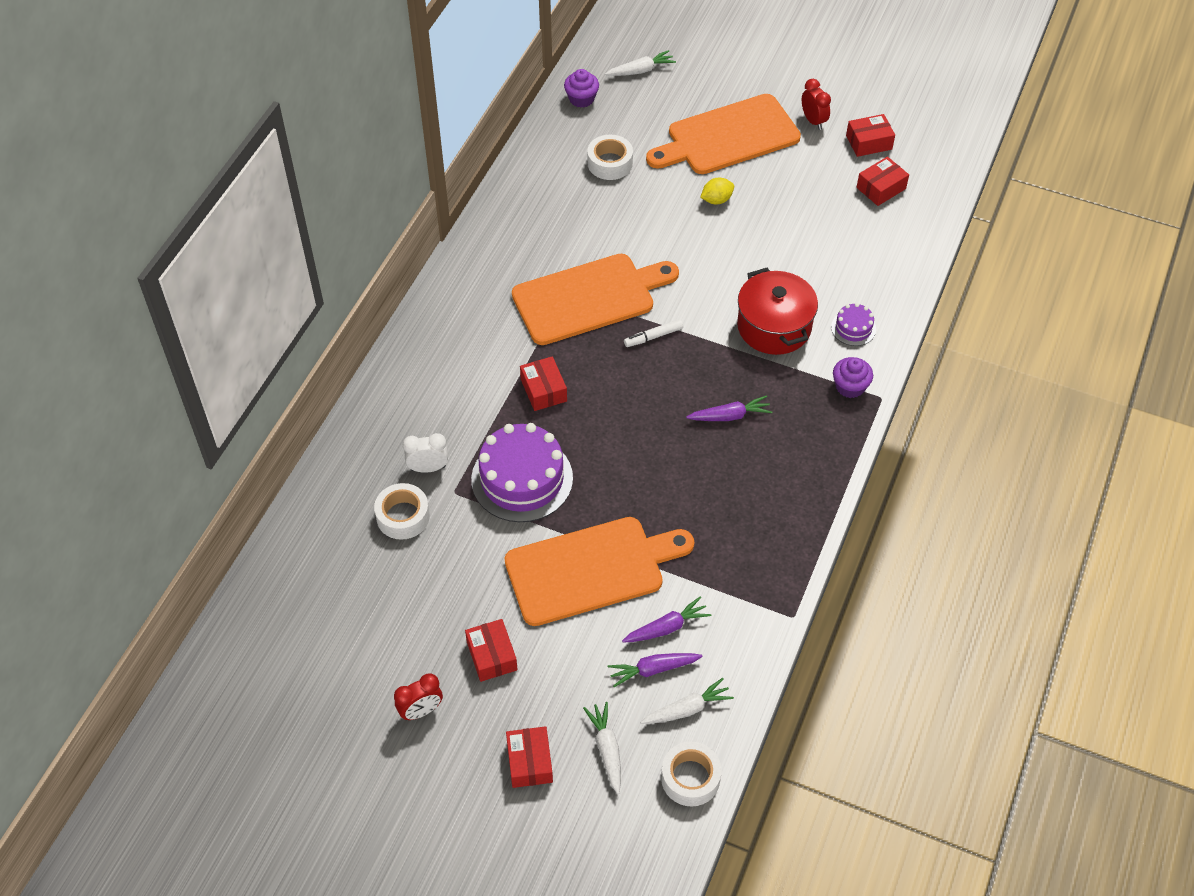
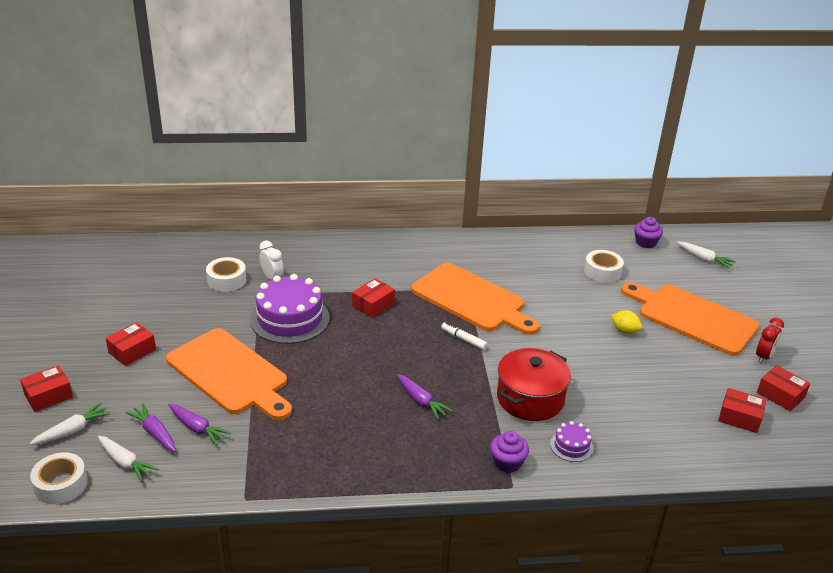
camera: 60 degrees right, 20 degrees down
red clock [394,673,443,720] -> none

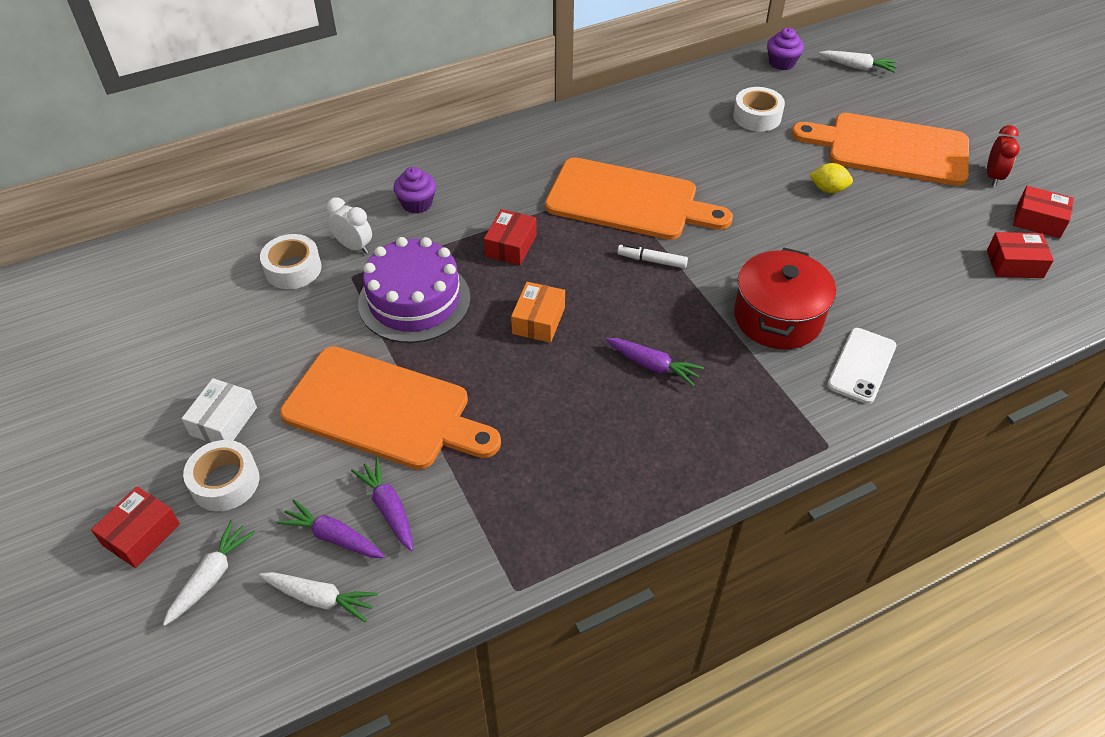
camera: 20 degrees left, 15 degrees up
white tape [30,452,88,504] -> white tape moved to [183,440,259,511]
red box [106,322,156,366] -> white box [181,378,257,443]
purple carrot [168,404,231,445] -> purple carrot turned 135 degrees counterclockwise [351,457,413,551]
purple cupcake [490,431,529,473] -> purple cupcake moved to [393,167,436,214]
purple cake [550,421,594,462] -> white phone [827,328,896,404]
none -> orange box [511,282,565,343]

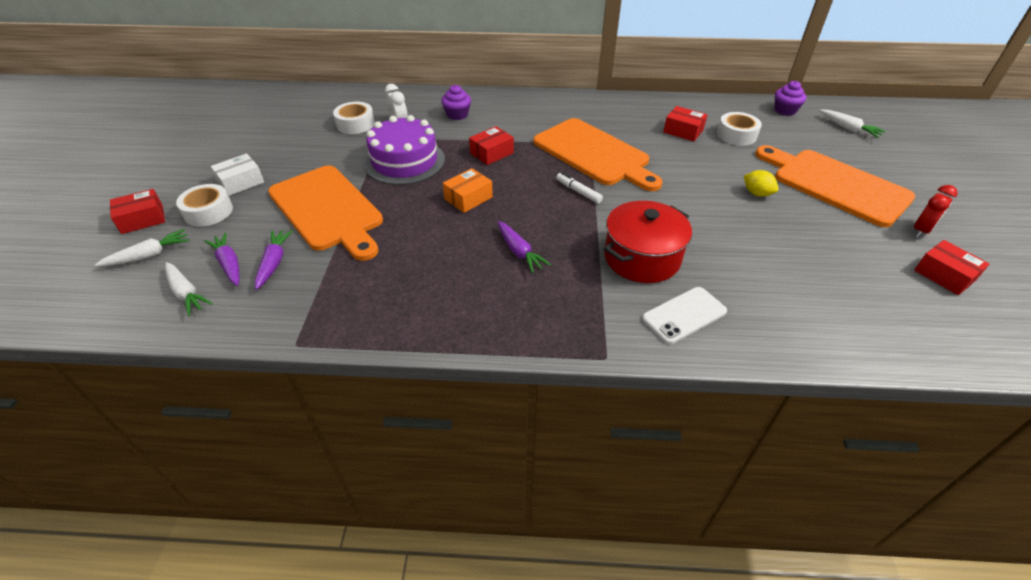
camera: 30 degrees right, 5 degrees down
red box [987,232,1054,278] -> red box moved to [663,106,707,142]

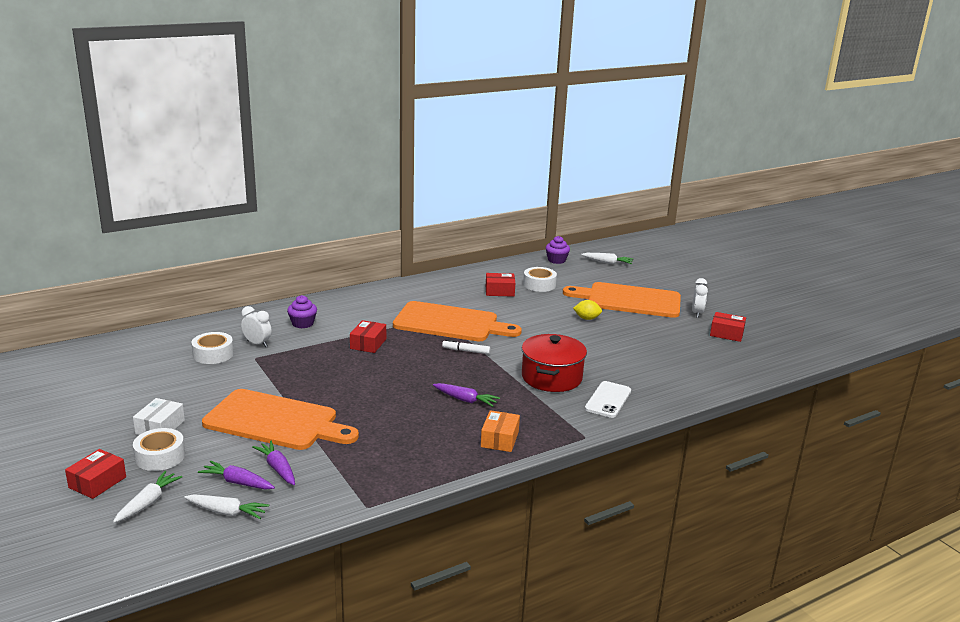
camera: 35 degrees left, 20 degrees down
purple cake [364,115,445,185] -> none
orange box [443,168,493,213] -> orange box moved to [481,410,520,452]
red clock [914,185,958,238] -> white clock [692,278,708,318]

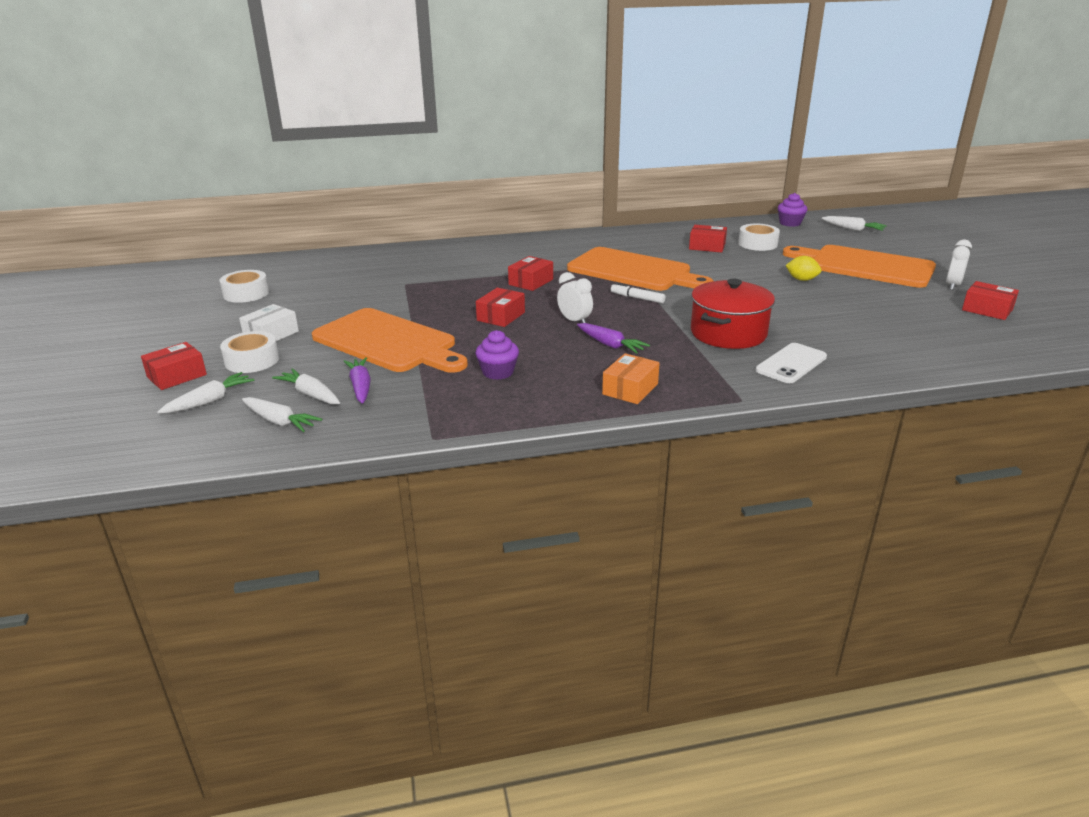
camera: 20 degrees right, 5 degrees up
white tape [192,332,234,364] -> white tape moved to [219,270,269,303]
purple carrot [198,461,275,489] -> white carrot [272,368,340,404]
white clock [241,306,272,347] -> white clock moved to [557,272,593,323]
purple cupcake [287,295,317,328] -> purple cupcake moved to [475,330,519,380]
none -> red box [476,288,525,327]

